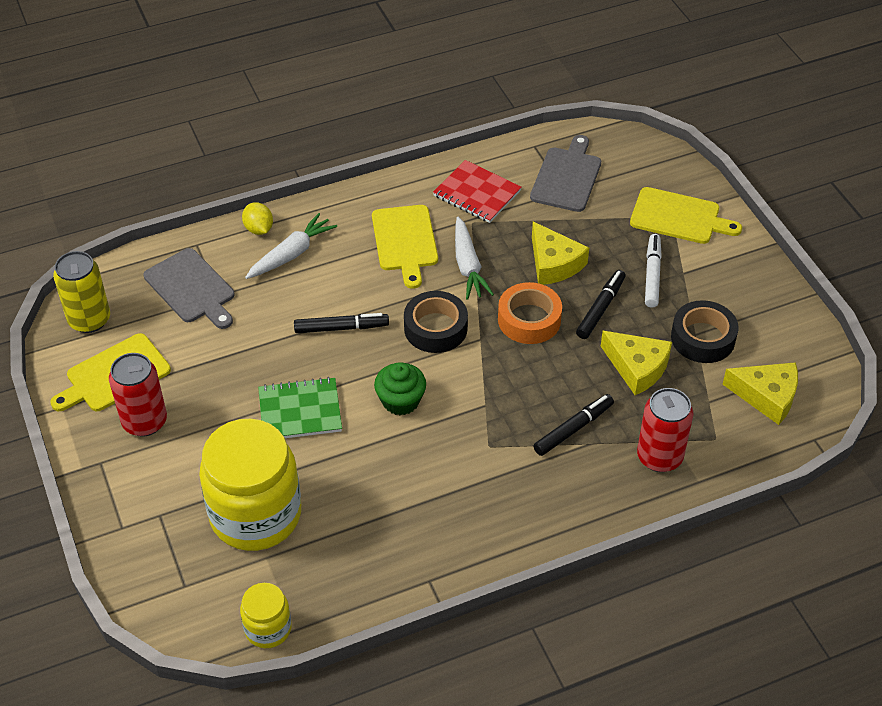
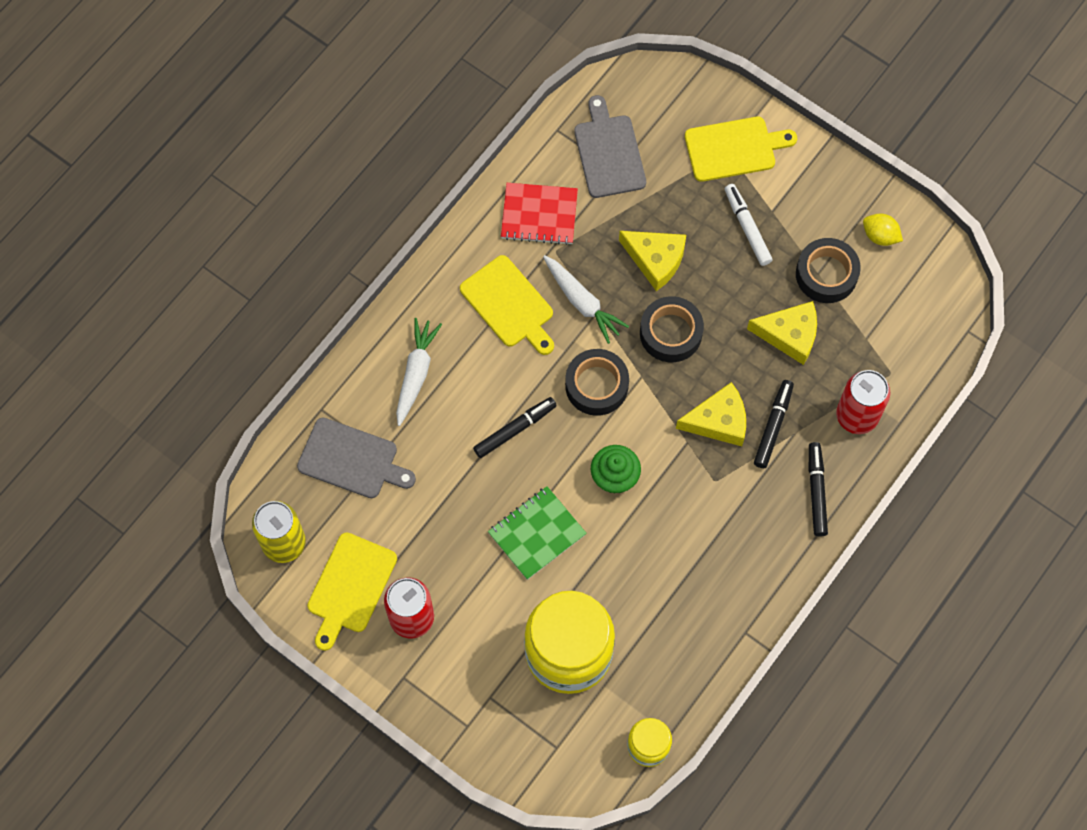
camera: 30 degrees left, 20 degrees up
yellow lemon [242,202,273,235] -> yellow lemon moved to [863,213,903,246]
orange tape [498,282,562,344] -> black tape [640,296,704,362]
black marker [576,270,626,339] -> black marker moved to [809,442,828,537]
yellow cheese [722,362,798,425] -> yellow cheese moved to [676,382,746,446]

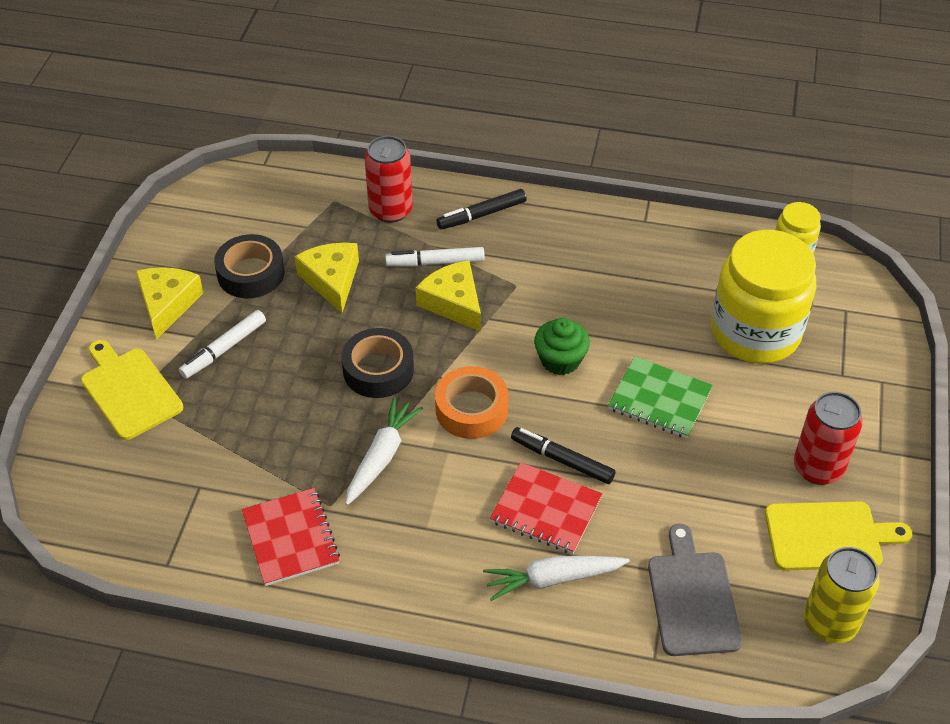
camera: 115 degrees left, 20 degrees down
yellow cutting board [460,255,554,355] -> none
black tape [565,349,629,416] -> orange tape [435,366,508,439]
grey cutting board [574,95,646,198] -> none
yellow cheese [619,231,686,291] -> yellow cheese moved to [136,267,204,340]
black marker [754,380,794,468] -> white marker [385,247,485,267]
yellow lemon [863,213,903,246] -> none
none -> red notebook [490,462,602,554]

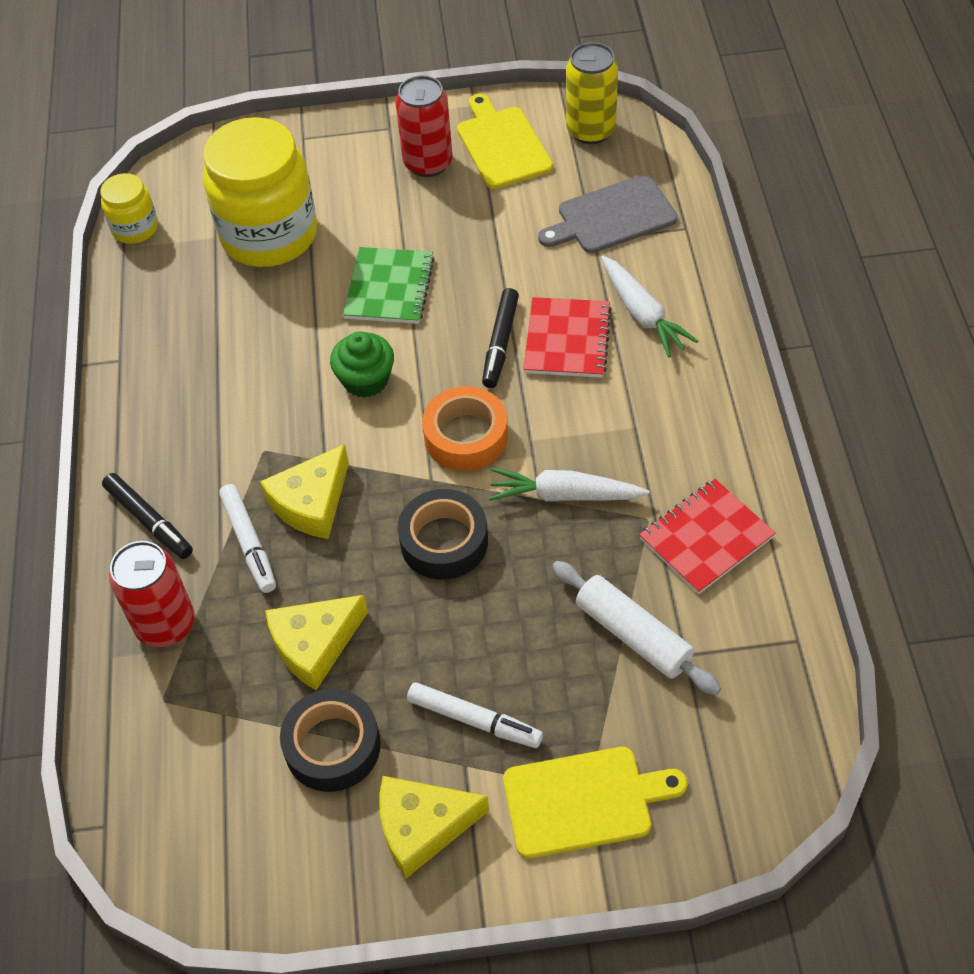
camera: 105 degrees left, 5 degrees up
yellow cutting board [81,340,183,440] -> yellow cutting board turned 135 degrees counterclockwise [503,747,687,859]
none -> white rolling pin [552,561,721,695]

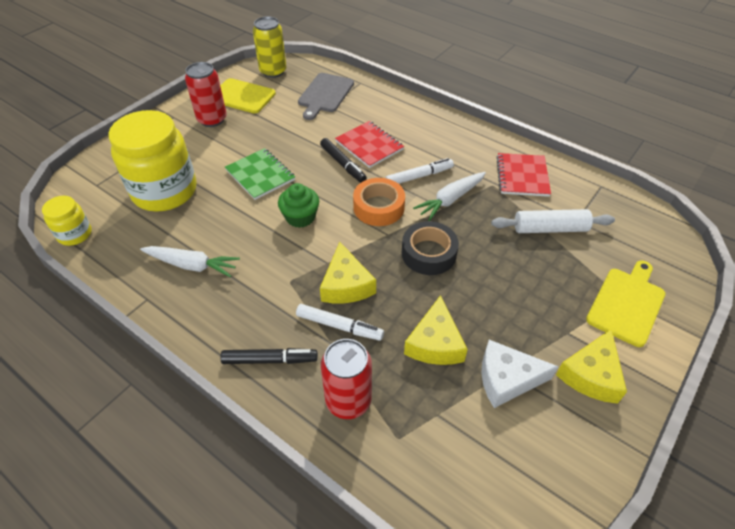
camera: 50 degrees left, 5 degrees down
black tape [280,689,381,792] -> white cheese [481,340,559,408]
white marker [407,682,543,748] -> white marker moved to [385,158,454,184]
white carrot [601,256,698,357] -> white carrot moved to [140,246,240,278]

